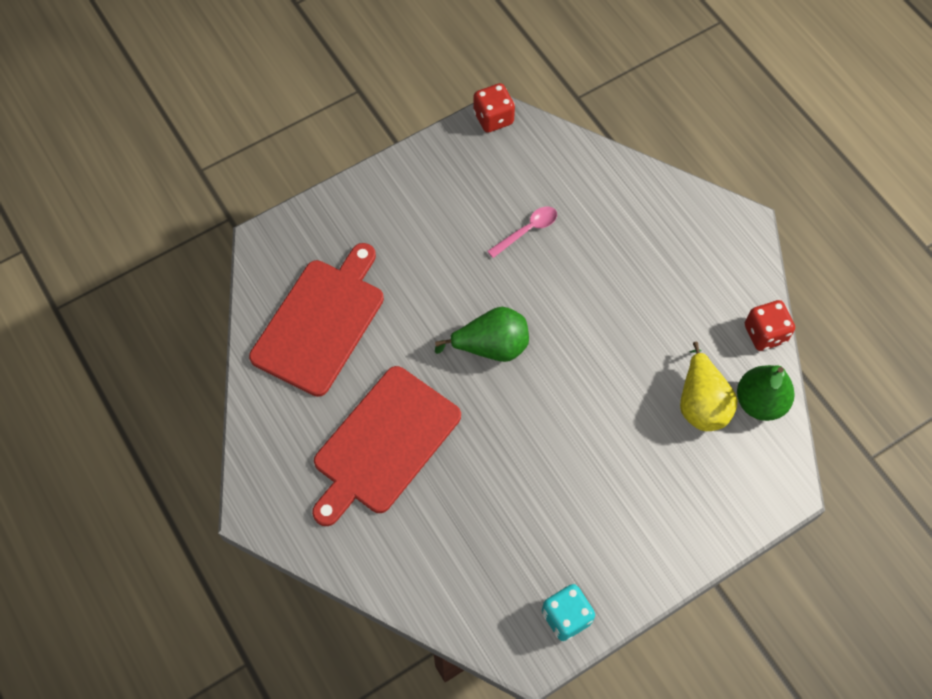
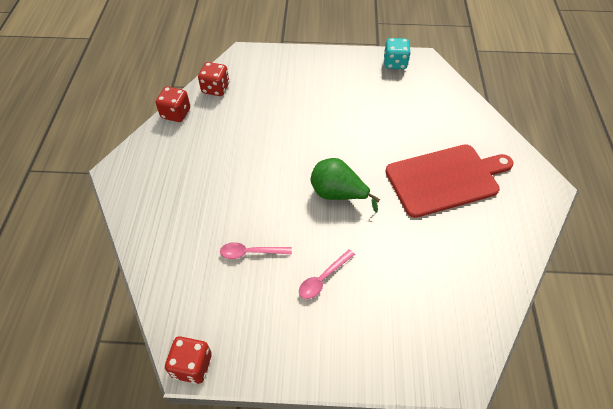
camera: 145 degrees left, 10 degrees down
red cutting board [249,243,384,397] -> none
yellow pear [680,342,738,431] -> none
green pear [737,365,795,421] -> red dice [198,62,229,96]
none -> pink spoon [299,249,355,299]

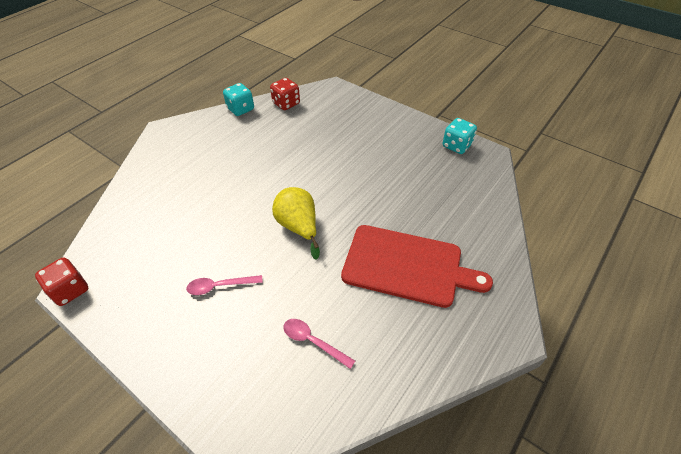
camera: 35 degrees right, 5 degrees down
red dice [156,87,190,122] -> turquoise dice [223,83,254,116]
pink spoon [220,242,292,259] -> pink spoon moved to [283,319,355,369]
green pear [310,158,380,213] -> yellow pear [272,187,320,260]

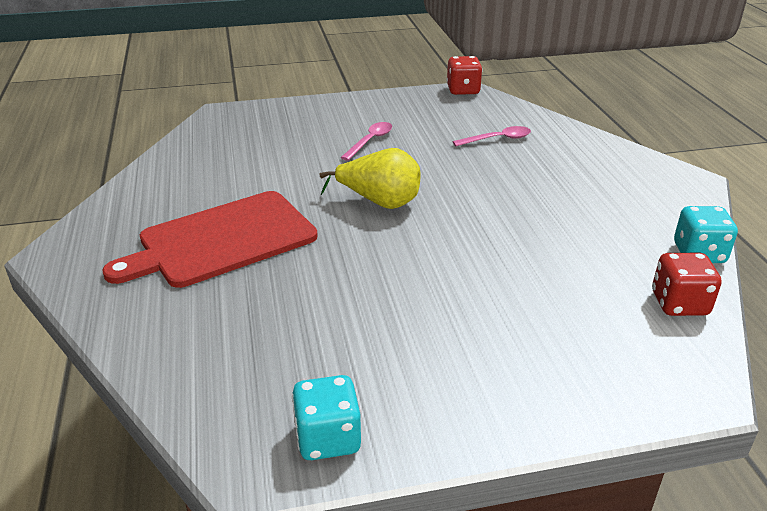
camera: 130 degrees right, 15 degrees down
pink spoon [283,319,355,369] -> pink spoon moved to [453,126,531,146]

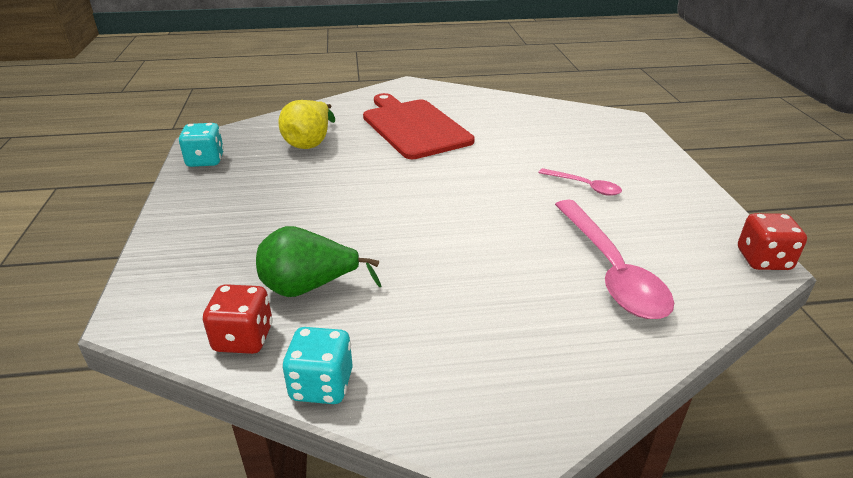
camera: 95 degrees right, 0 degrees up
yellow pear [319,148,421,209] -> yellow pear moved to [278,100,335,149]
pink spoon [453,126,531,146] -> pink spoon [555,200,674,319], size x1.99
none -> green pear [256,226,382,297]

